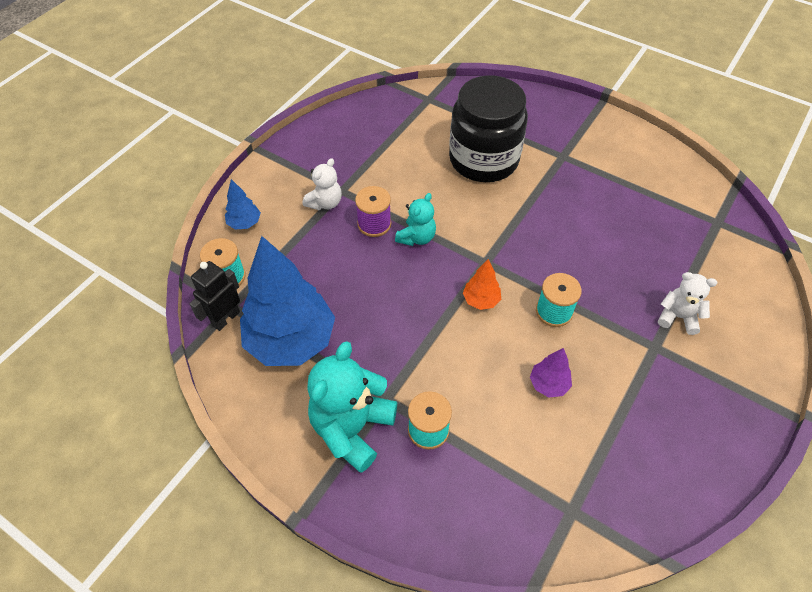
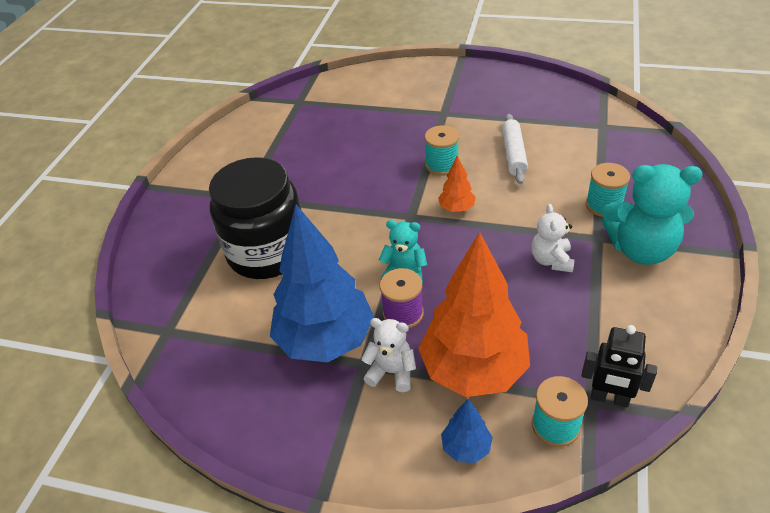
camera: 105 degrees left, 10 degrees down
blue tree [240,236,335,366] -> blue tree moved to [270,205,374,362]
purple tree [530,348,572,397] -> white rolling pin [502,114,528,184]
white teddy bear [658,272,717,335] -> white teddy bear moved to [532,204,575,272]
none -> orange tree [418,232,530,397]

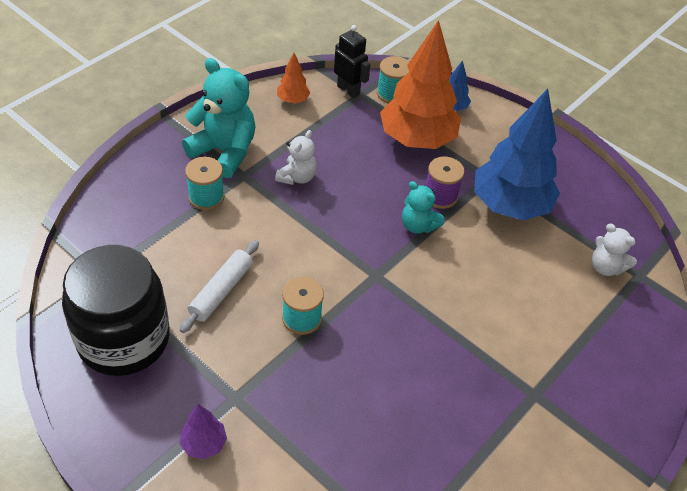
camera: 160 degrees left, 5 degrees up
black jar [209,157,302,279] -> black jar moved to [62,245,170,376]
white teddy bear [361,318,416,392] -> white teddy bear moved to [592,224,637,276]
orange tree [438,155,476,212] -> orange tree moved to [277,53,310,104]
none -> purple tree [179,404,227,459]

